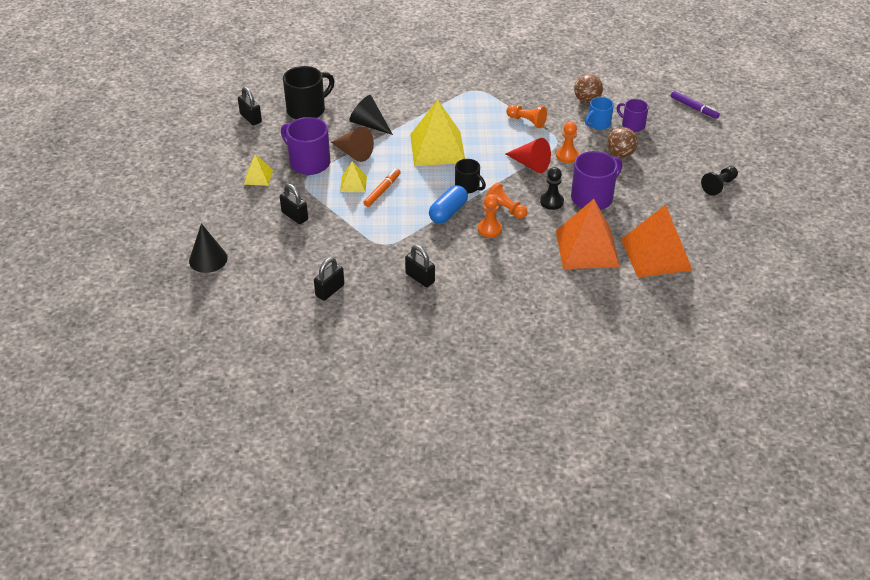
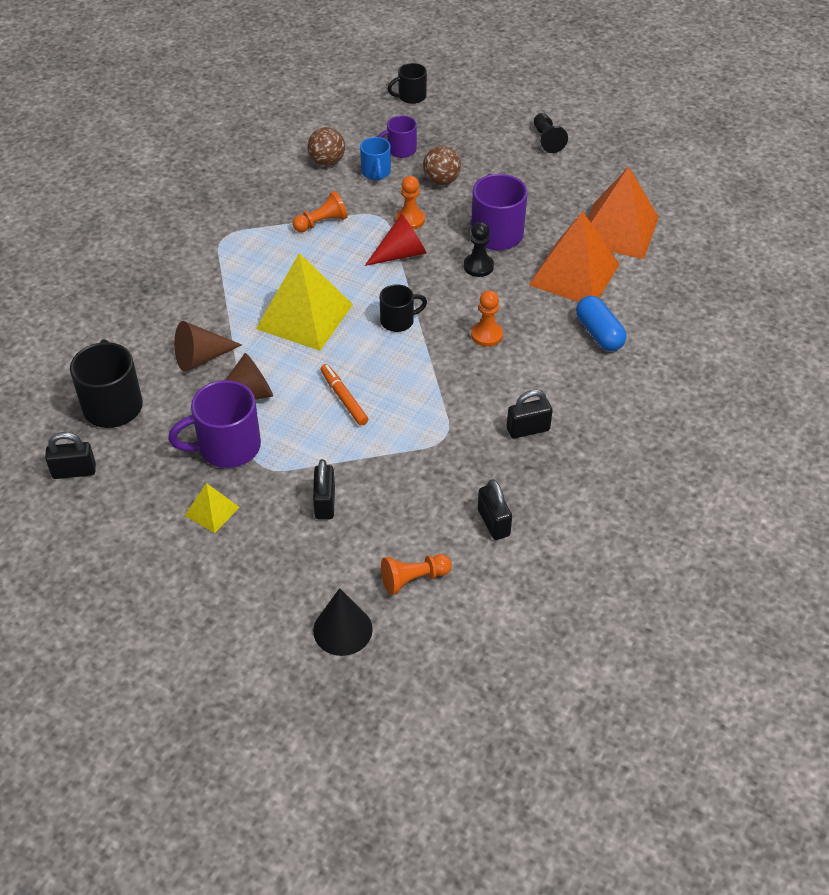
camera: 60 degrees left, 5 degrees up
black padlock [280,184,308,224] -> black padlock turned 75 degrees counterclockwise [313,459,335,520]
yellow pyramid [340,161,367,192] -> none
black cone [349,95,393,135] -> brown cone [174,321,242,372]
blue capsule [429,185,468,224] -> blue capsule moved to [576,296,627,351]
orange pawn [486,183,527,219] -> orange pawn moved to [381,554,452,595]
purple marker [671,91,720,119] -> black mug [388,63,427,104]

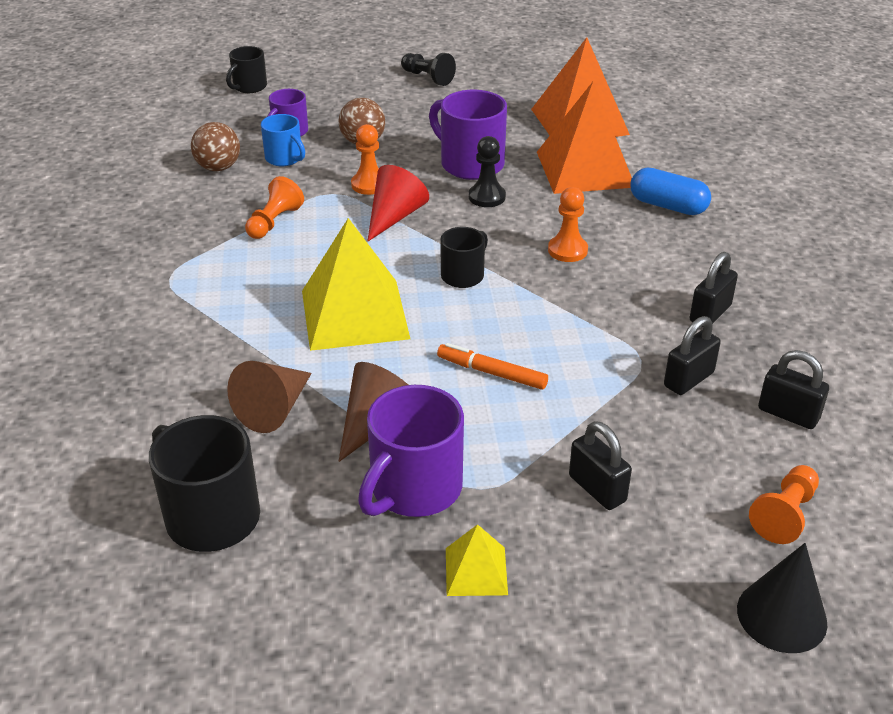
camera: 35 degrees left, 10 degrees down
black padlock [45,432,96,479] -> black padlock moved to [664,316,721,395]

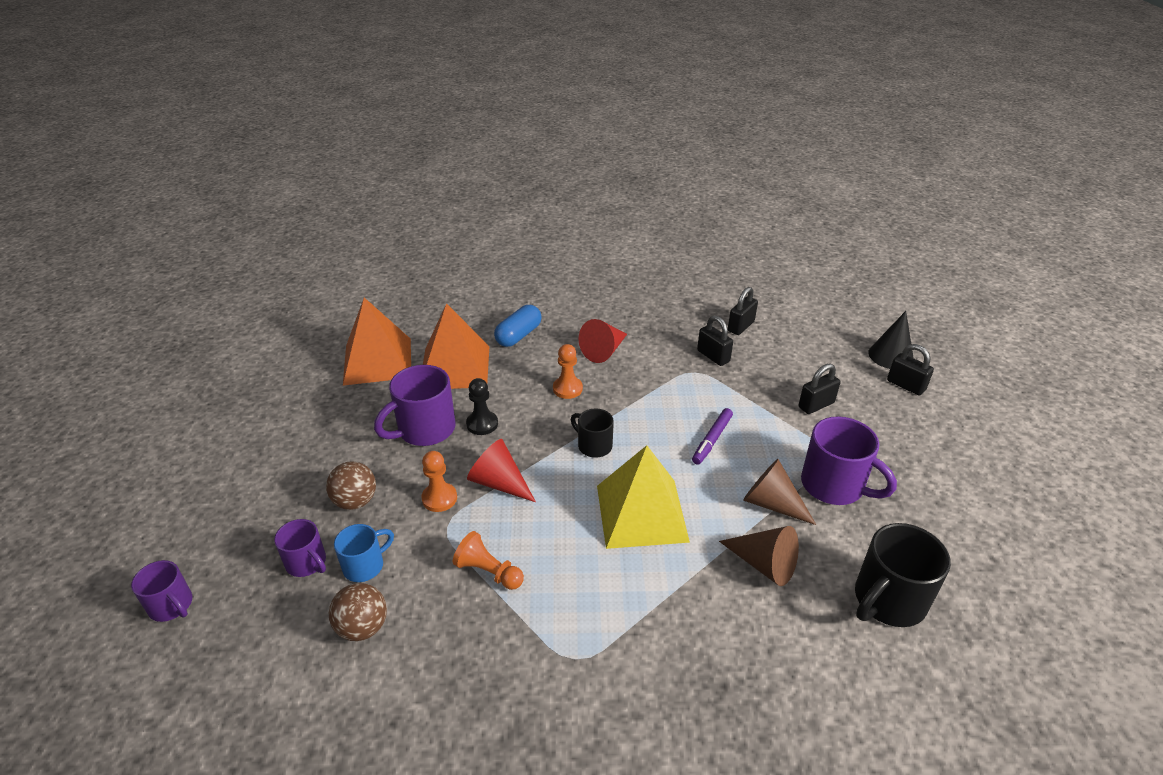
camera: 85 degrees left, 0 degrees up
black mug [226,46,267,93] -> purple mug [131,560,192,622]
black pawn [401,53,456,86] -> none
orange marker [437,343,548,390] -> purple marker [692,408,733,465]
yellow pyramid [446,524,508,596] -> none
black padlock [690,252,738,327] -> black padlock moved to [887,344,934,395]
orange pawn [749,465,819,544] -> none
none -> red cone [579,319,627,363]

